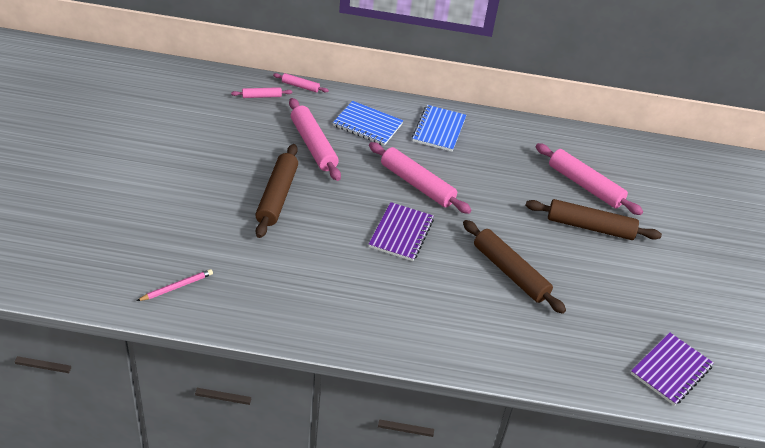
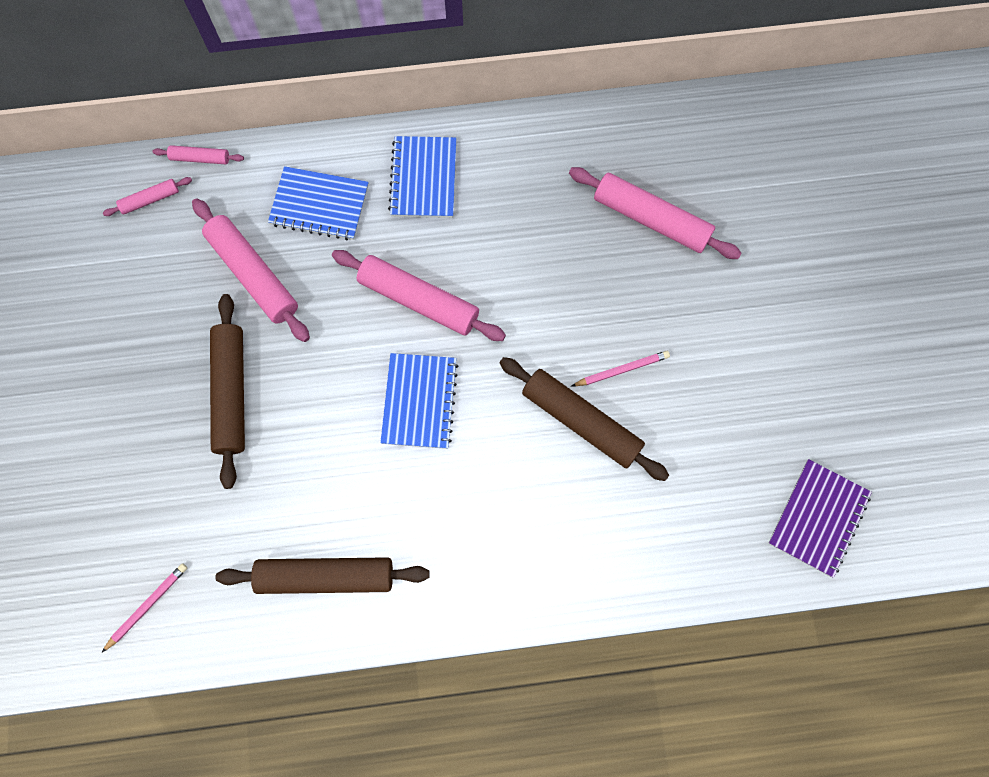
camera: 10 degrees left, 30 degrees up
purple notebook [369,202,434,261] -> blue notebook [380,353,458,449]
brown rolling pin [525,199,662,240] -> brown rolling pin moved to [215,557,430,594]
none -> pink pencil [572,351,670,386]

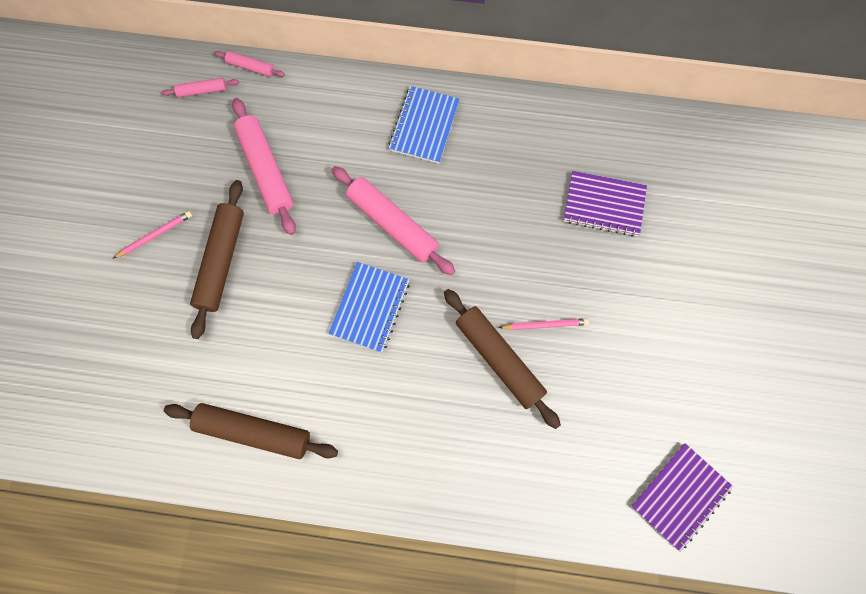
camera: 15 degrees right, 0 degrees up
pink pencil [102,563,187,652] -> pink pencil moved to [113,211,192,259]
blue notebook [268,166,369,240] -> none
pink rolling pin [569,167,742,259] -> purple notebook [564,171,647,237]

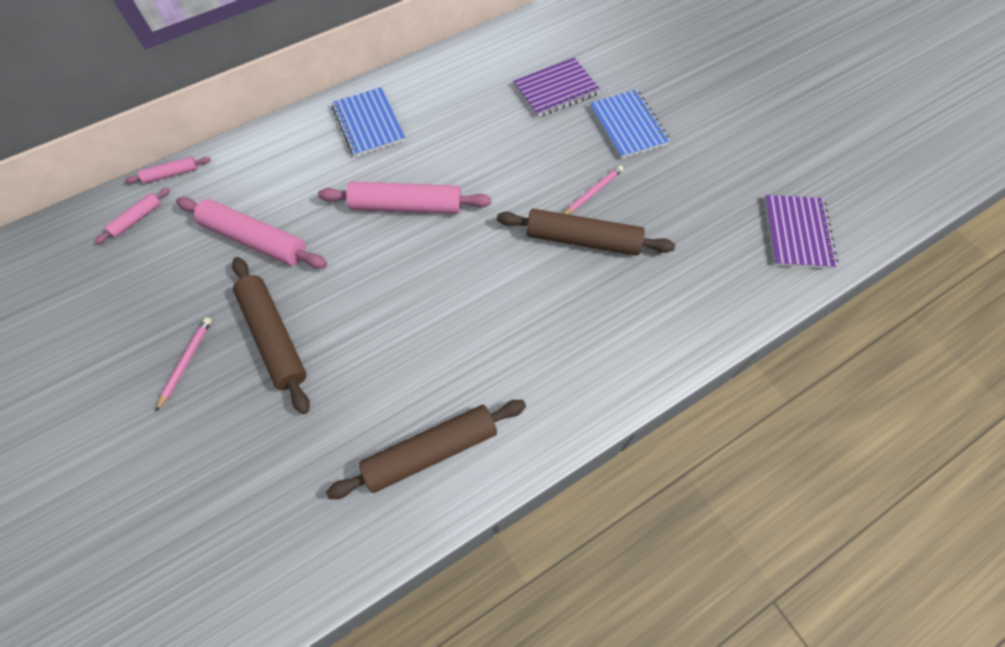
camera: 40 degrees left, 10 degrees down
blue notebook [328,262,410,353] -> blue notebook moved to [590,90,670,159]

